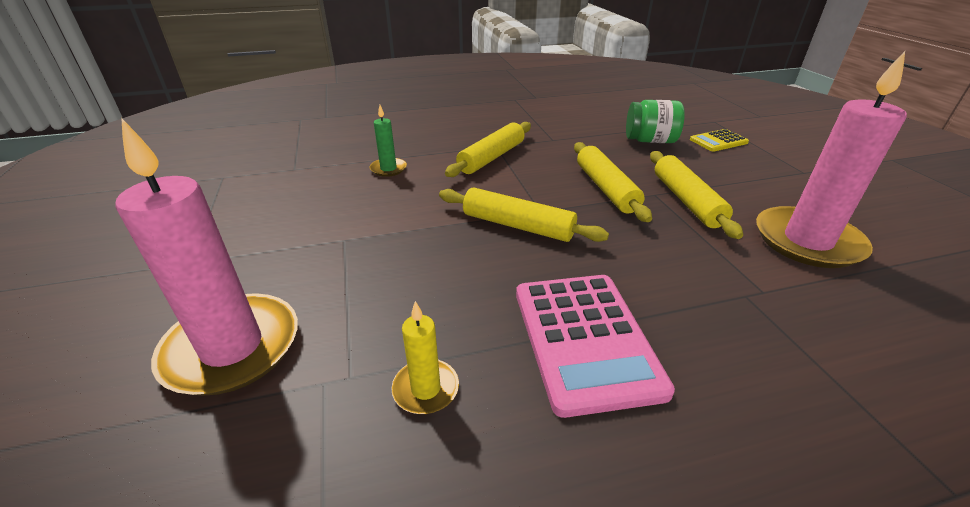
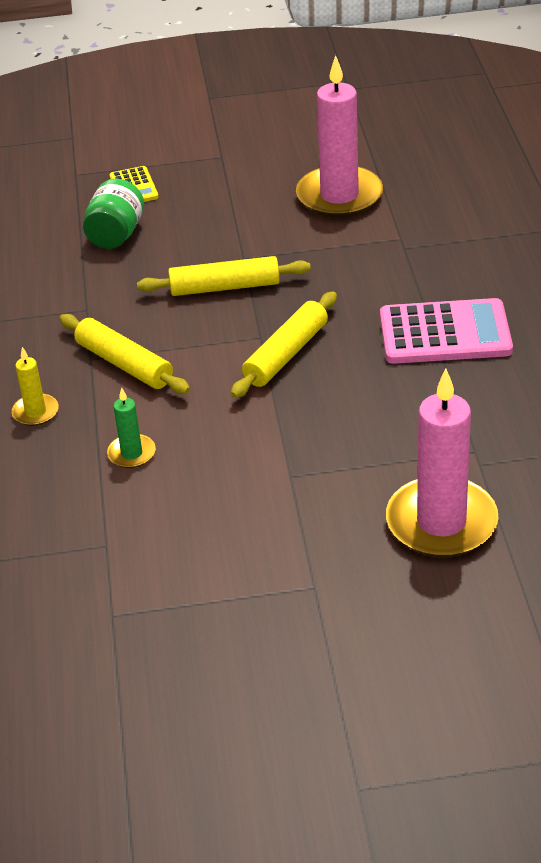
camera: 80 degrees left, 5 degrees up
yellow candle [391,301,459,414] -> yellow candle moved to [12,347,59,426]
yellow rolling pin [650,151,743,239] -> none

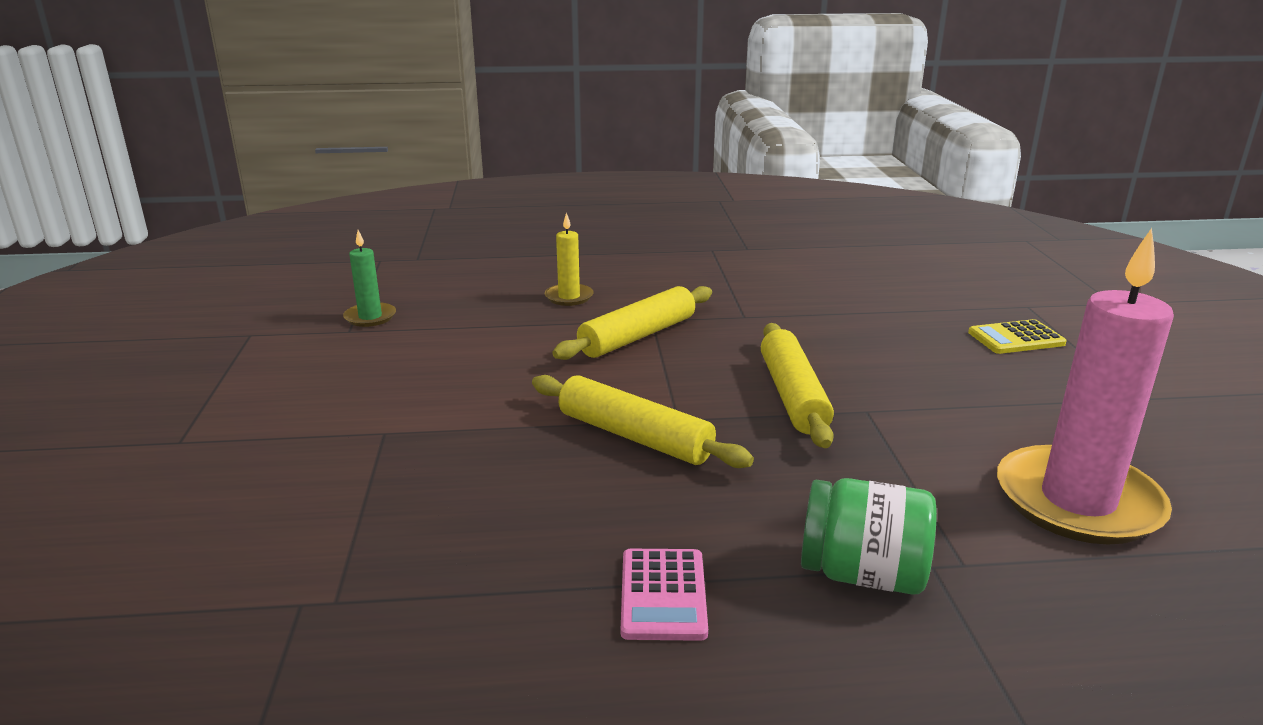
camera: 90 degrees right, 15 degrees down
green jar [83,178,144,249] -> green jar moved to [801,478,937,595]
green candle [107,387,156,468] -> green candle moved to [343,230,396,327]
pink calculator [380,298,513,364] -> pink calculator [621,549,708,641], size x0.53
pink candle [386,369,498,557] -> none

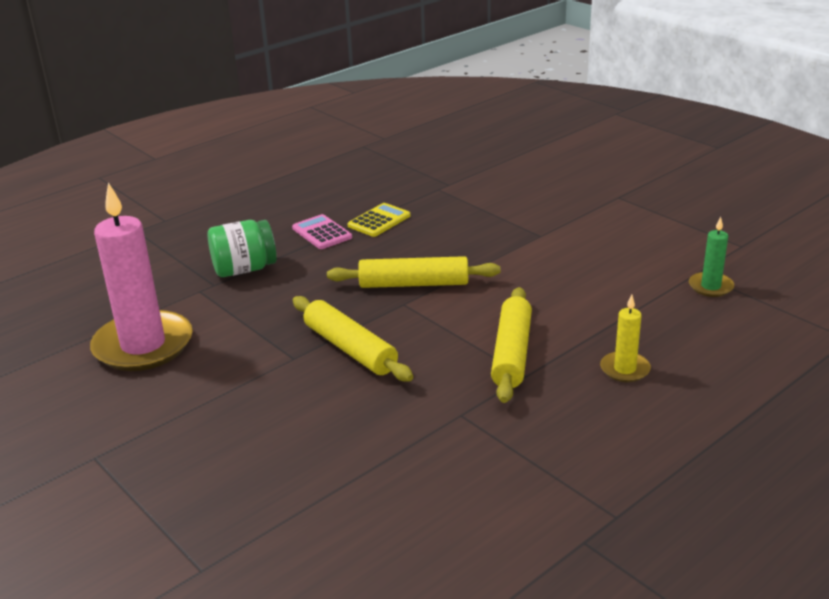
camera: 145 degrees right, 5 degrees up
yellow calculator [968,319,1067,354] -> yellow calculator moved to [348,203,410,237]

